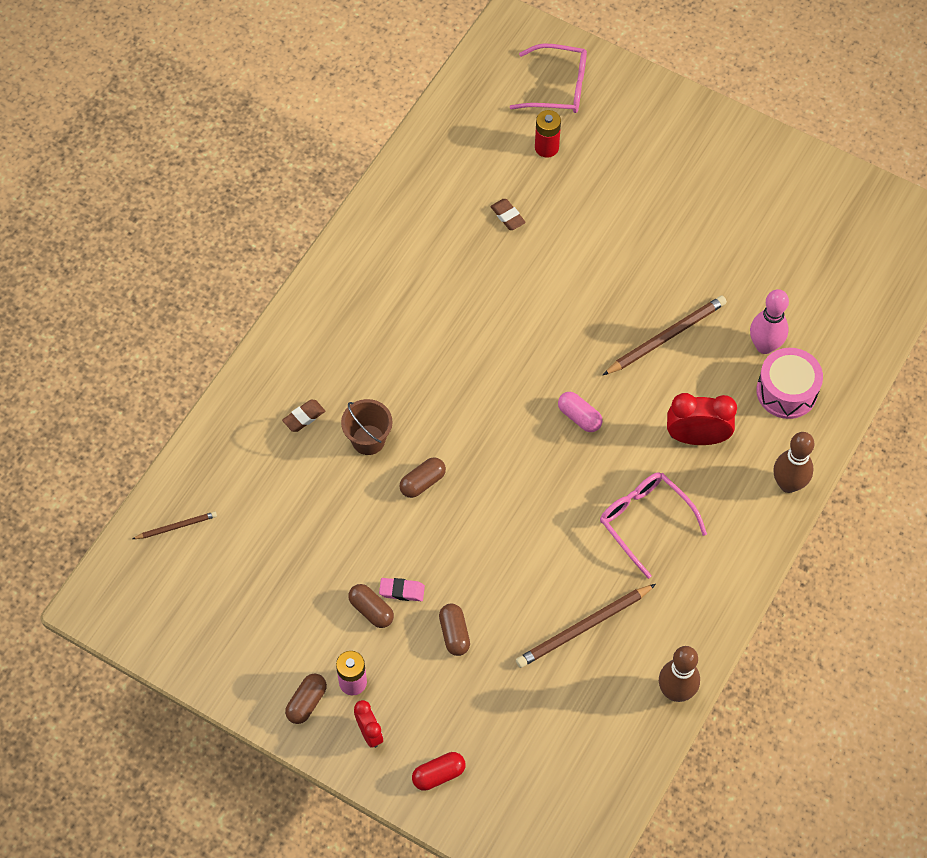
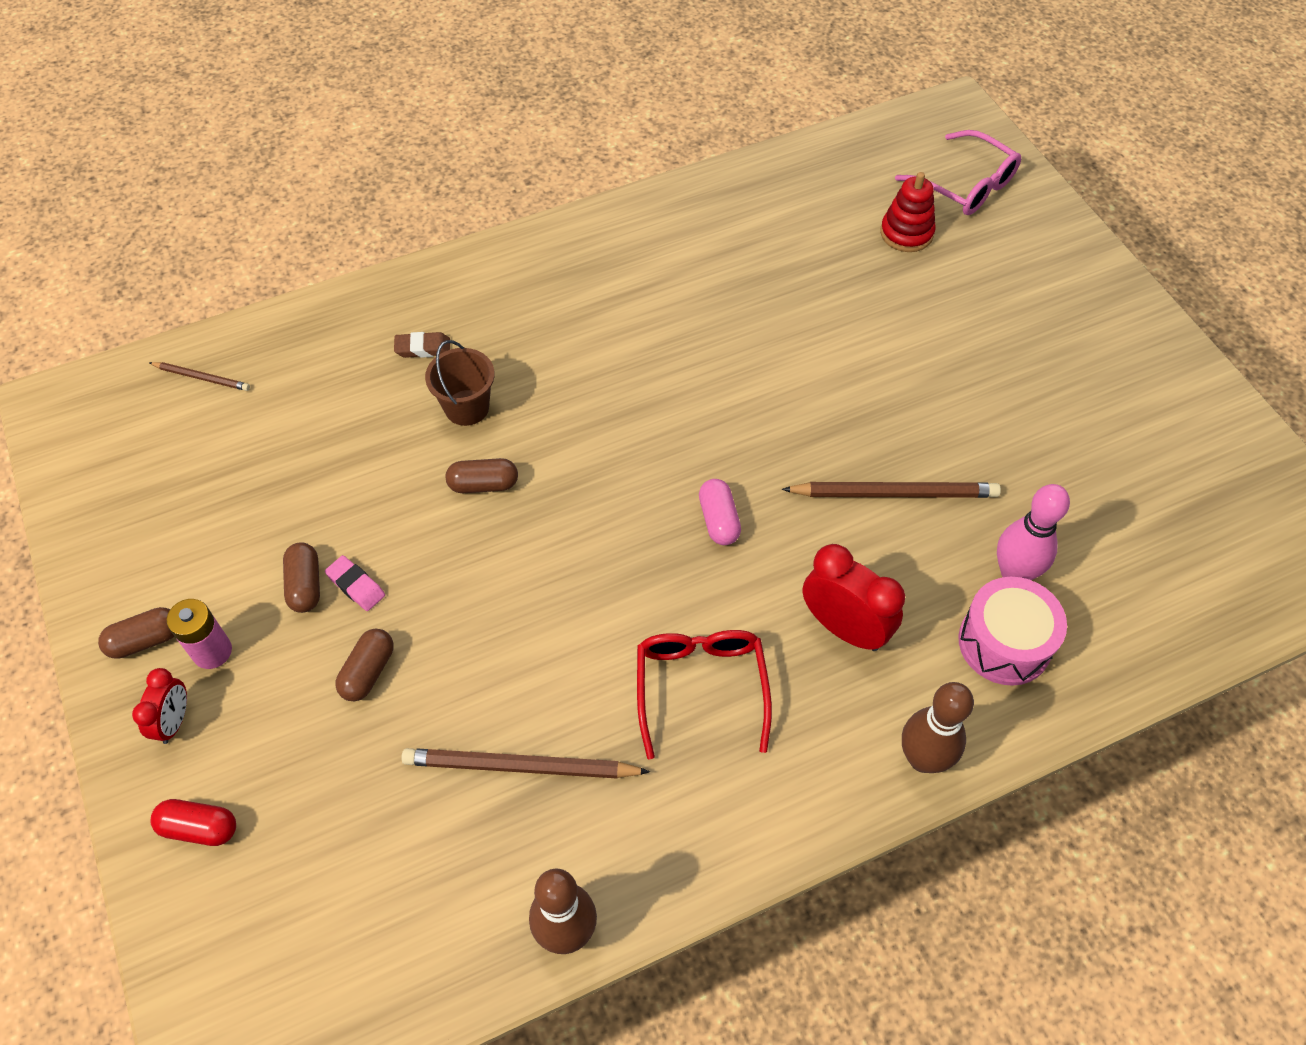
camera: 35 degrees right, 5 degrees down
brown eraser [490,199,526,230] -> none
red battery [535,110,561,158] -> red stacking toy [880,172,936,252]
pink glasses [600,472,707,579] -> red glasses [637,630,772,759]

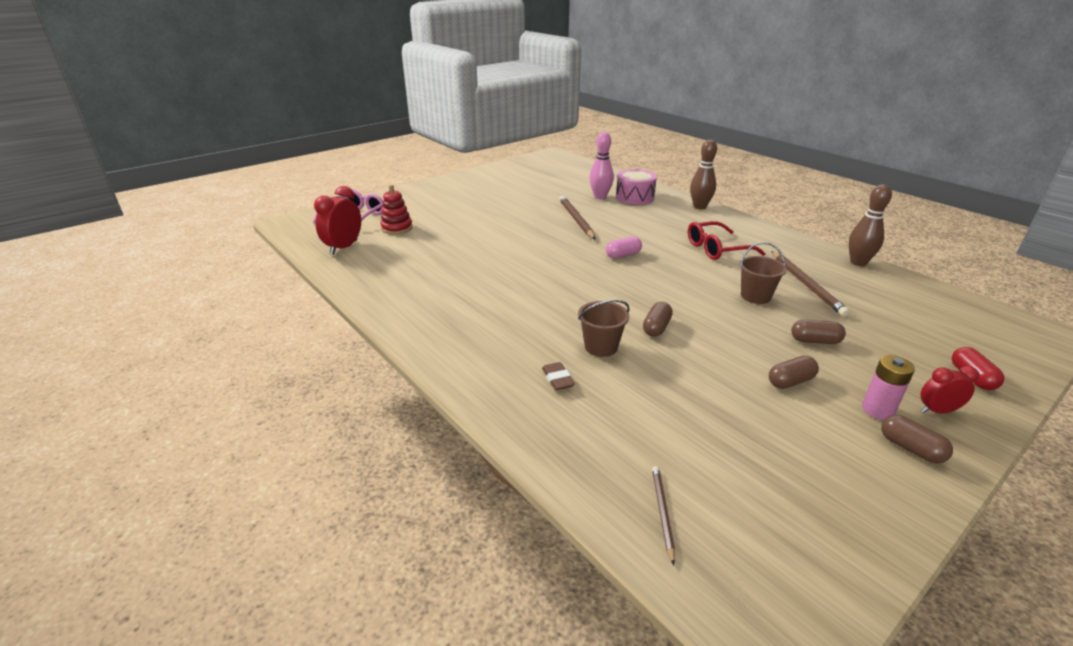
camera: 105 degrees left, 25 degrees down
pink eraser [325,555,385,611] -> none
brown capsule [446,458,518,493] -> brown capsule turned 45 degrees clockwise [643,302,673,337]
red clock [802,544,905,651] -> red clock moved to [314,186,361,255]
none -> brown bucket [740,242,787,304]

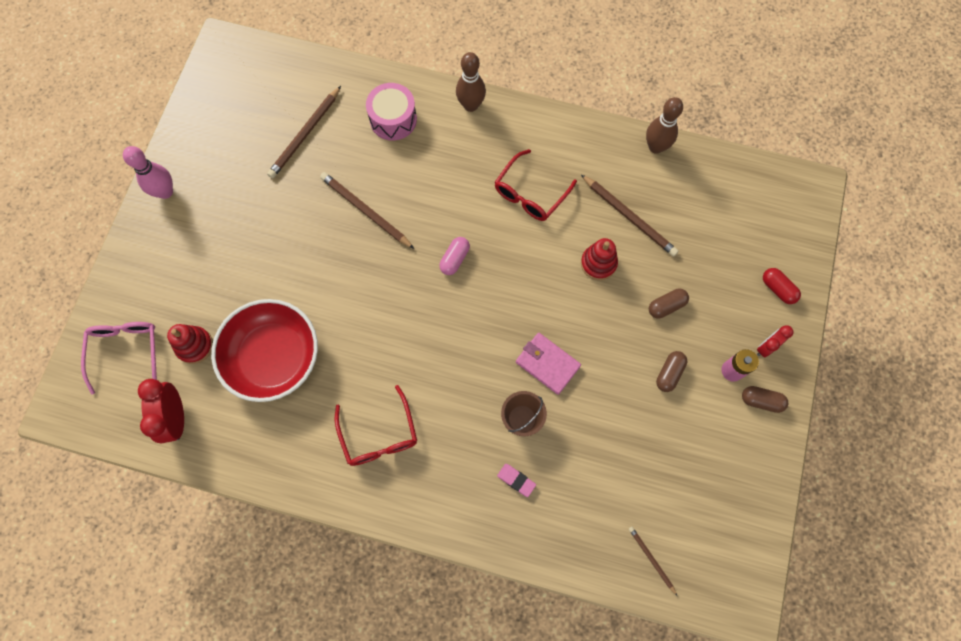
camera: 35 degrees left, 40 degrees up
brown eraser [542,362,575,390] -> pink eraser [497,464,536,497]
pink bowling pin [589,132,614,199] -> pink bowling pin moved to [123,146,173,199]
brown capsule [643,302,673,337] -> pink wallet [516,333,581,395]
brown bucket [740,242,787,304] -> red stacking toy [581,238,618,280]
none -> red bowl [211,299,318,402]
none -> brown pencil [267,86,341,178]
none -> red glasses [335,385,417,466]

